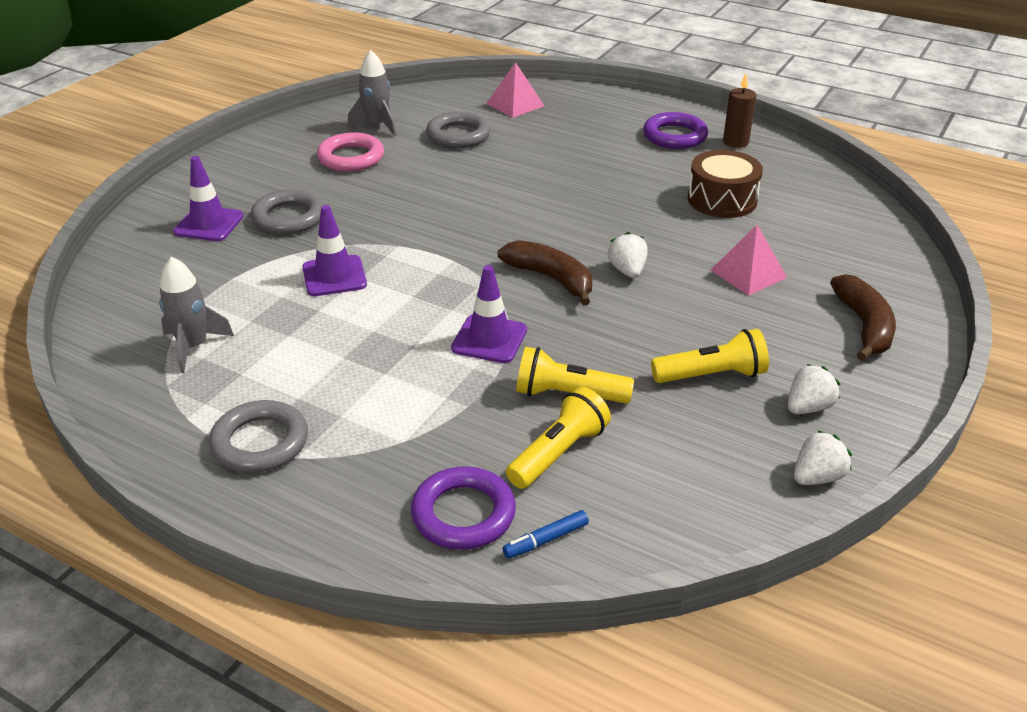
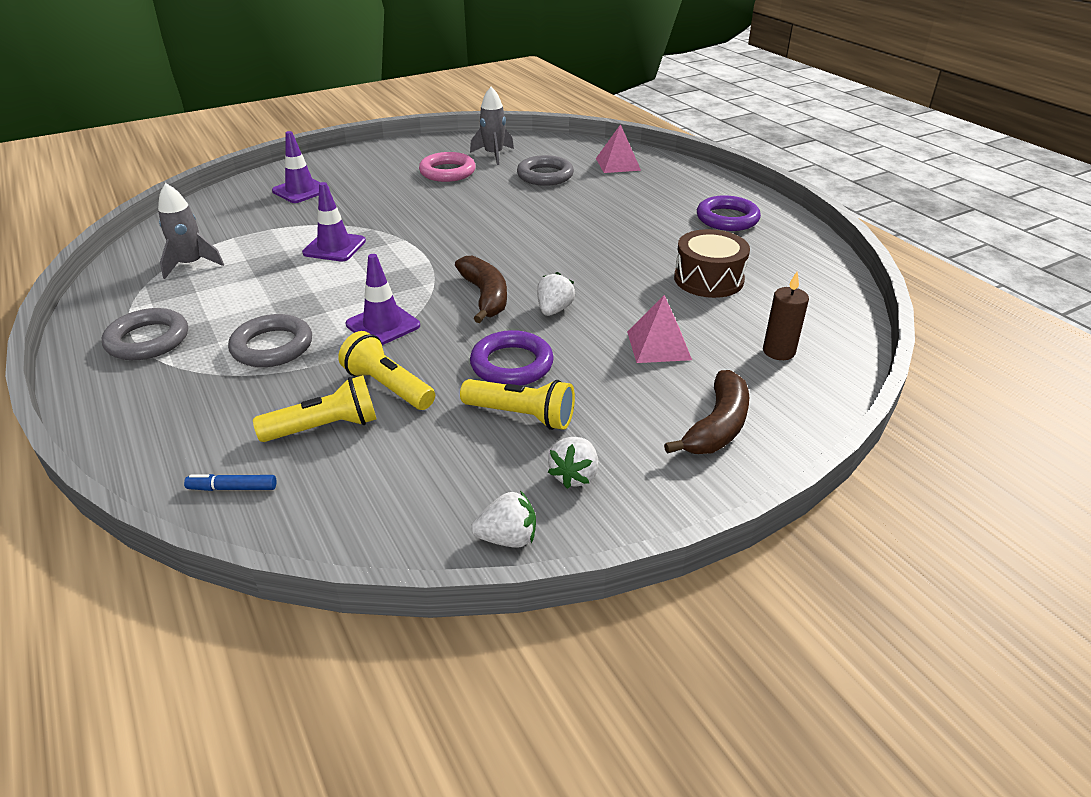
camera: 30 degrees right, 0 degrees up
grey ring [251,189,324,235] -> grey ring moved to [228,314,312,367]
purple ring [411,466,516,550] -> purple ring moved to [470,330,554,386]
brown candle [723,74,756,148] -> brown candle moved to [763,272,809,360]
white strawberry [788,364,840,414] -> white strawberry turned 120 degrees clockwise [548,437,598,489]

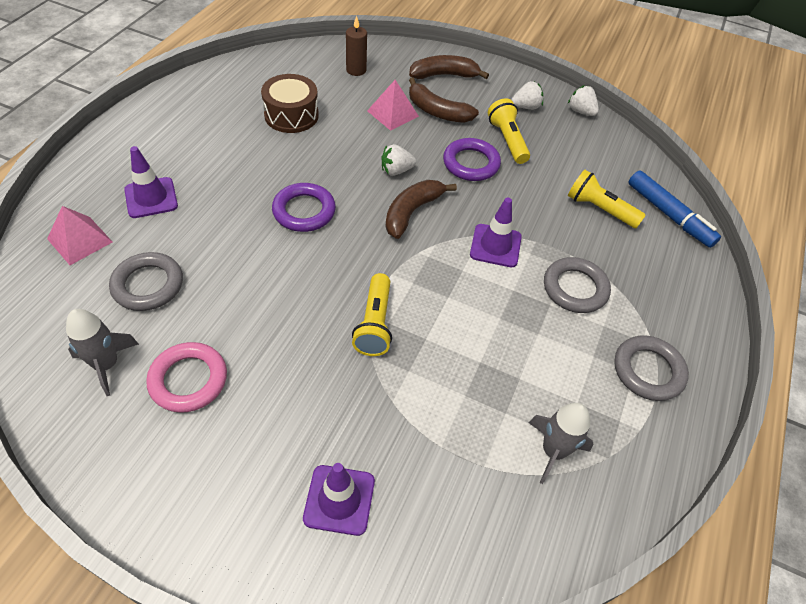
camera: 130 degrees left, 15 degrees up
blue marker [184,474,277,491] -> blue marker [628,170,721,248], size x2.01
purple traffic cone [302,182,366,261] -> purple traffic cone moved to [124,146,178,218]
yellow flashlight [338,331,435,410] -> yellow flashlight moved to [352,273,392,356]
purple ring [697,195,761,231] -> purple ring moved to [272,183,336,232]
none -> brown banana [409,77,479,123]

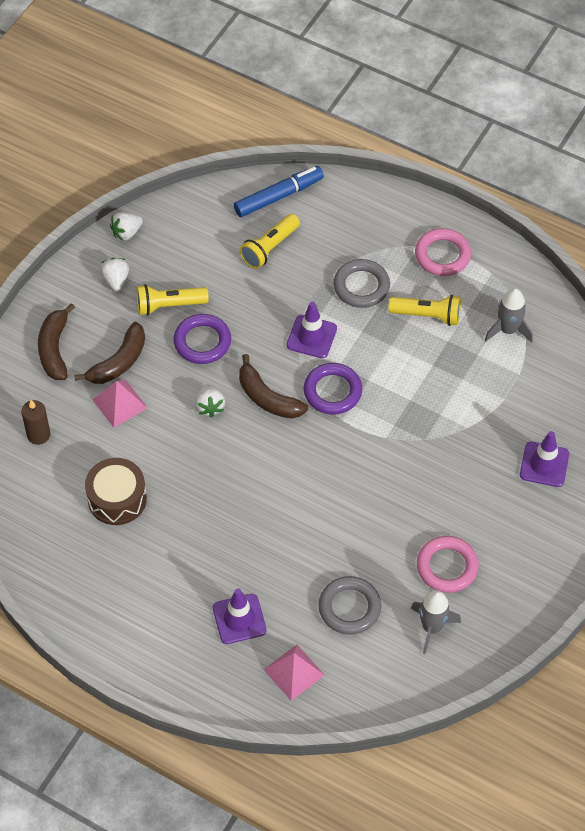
camera: 80 degrees left, 5 degrees up
purple ring [272,183,336,232] -> purple ring moved to [304,363,362,414]
yellow flashlight [352,273,392,356] -> yellow flashlight moved to [388,295,461,326]
grey ring [614,335,689,401] -> pink ring [415,228,471,276]

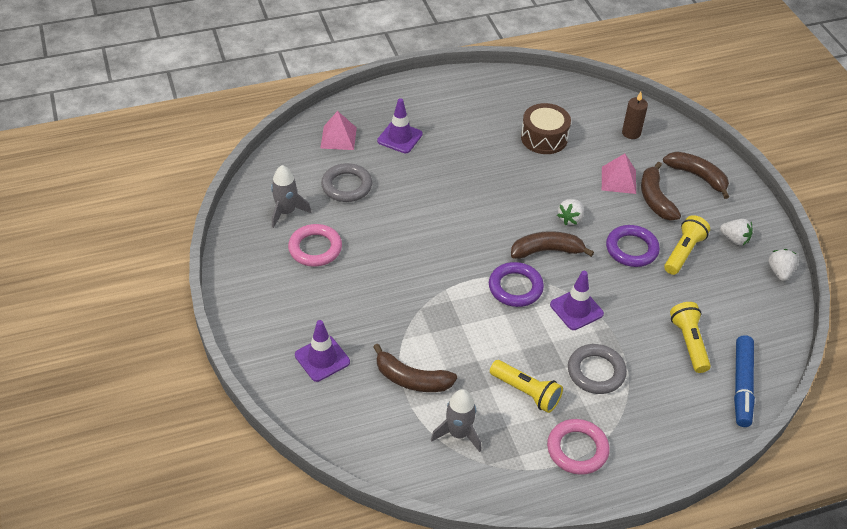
camera: 130 degrees right, 10 degrees down
white strawberry [195,384,225,417] -> white strawberry turned 90 degrees counterclockwise [557,199,584,225]
yellow flashlight [388,295,461,326] -> yellow flashlight turned 105 degrees counterclockwise [490,360,563,413]
none -> brown banana [373,343,457,392]

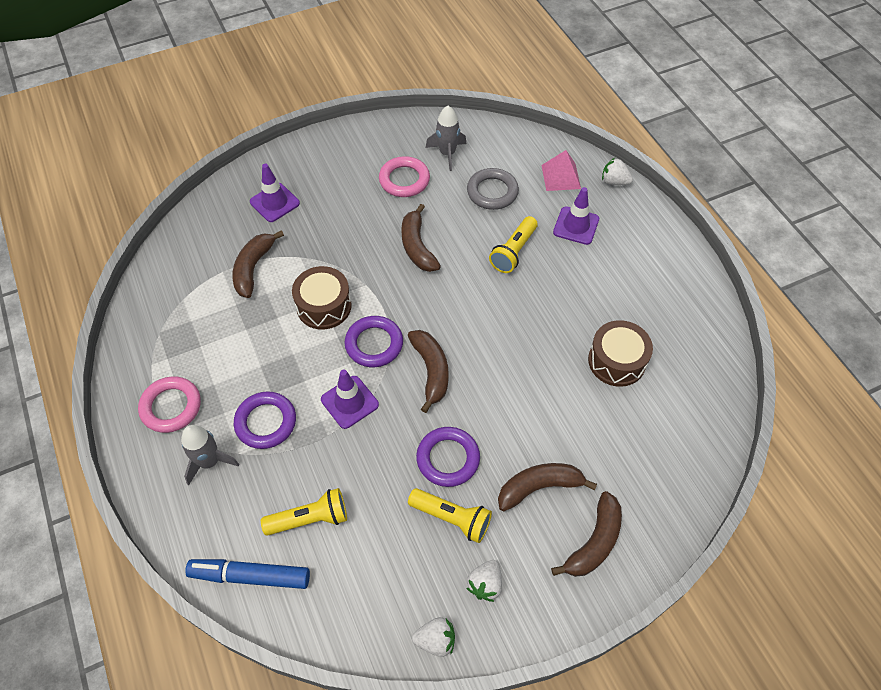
camera: 85 degrees right, 10 degrees up
grey rocket [431,389,481,452] -> grey rocket moved to [181,425,239,485]
yellow flashlight [490,360,563,413] -> yellow flashlight moved to [489,216,538,273]
white strawberry [557,199,584,225] -> white strawberry moved to [602,158,633,185]
grey ring [568,344,627,394] -> purple ring [234,391,296,449]
pink pyramid [602,153,636,194] -> none
brown candle [622,92,648,139] -> none
none -> brown drum [292,266,352,330]
none -> brown banana [401,204,441,272]

